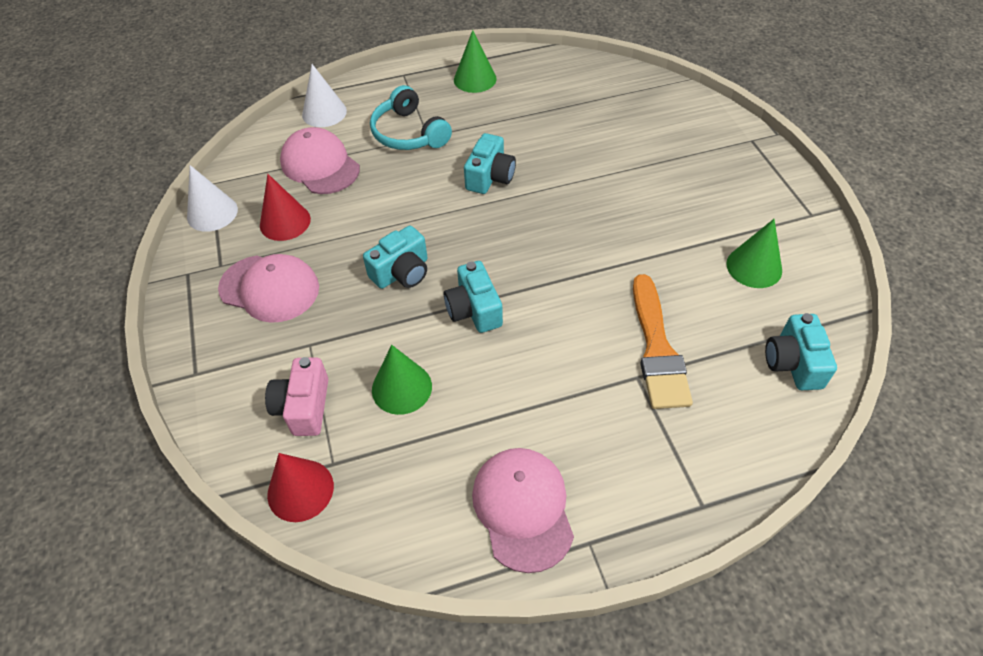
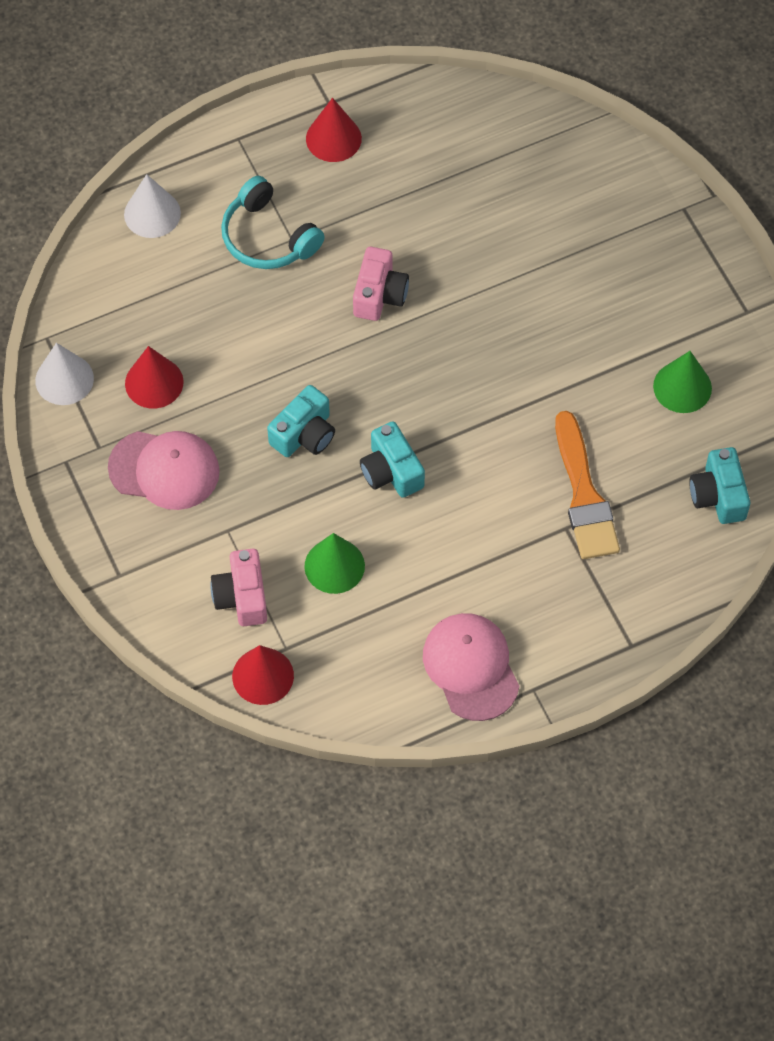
camera: 10 degrees left, 10 degrees up
pink cap [280,127,360,194] -> none
green cone [454,30,497,93] -> red cone [306,98,362,162]
turquoise camera [464,133,516,194] -> pink camera [353,247,409,321]

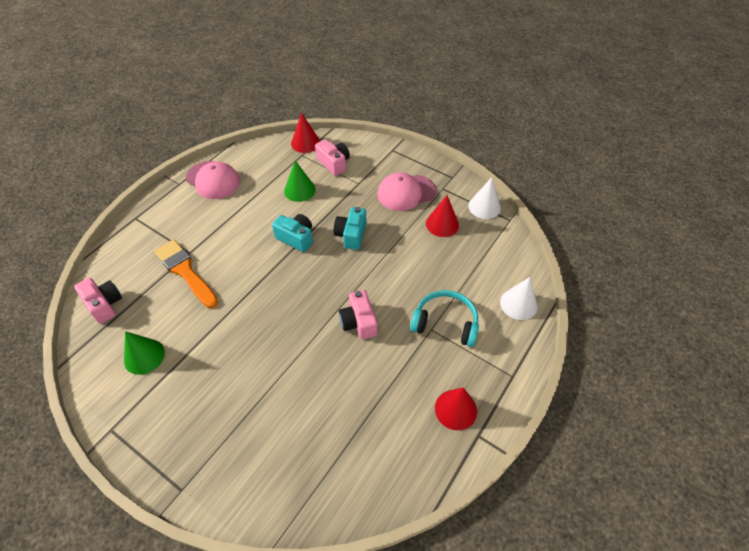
camera: 150 degrees right, 10 degrees down
turquoise camera [689,447,750,524] -> pink camera [74,278,122,324]

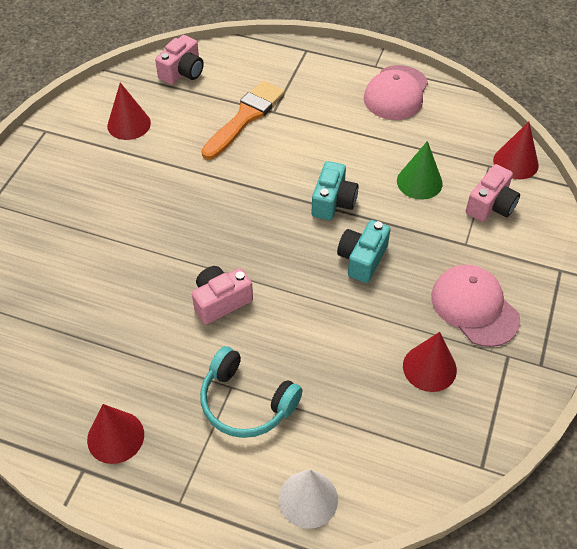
camera: 75 degrees right, 0 degrees up
green cone [124,331,165,375] -> red cone [107,83,151,140]
turquoise camera [334,207,366,250] -> turquoise camera turned 60 degrees counterclockwise [337,220,390,283]
turquoise headphones [410,290,479,347] -> turquoise headphones turned 120 degrees clockwise [200,346,302,438]
white cone [468,177,501,219] -> none

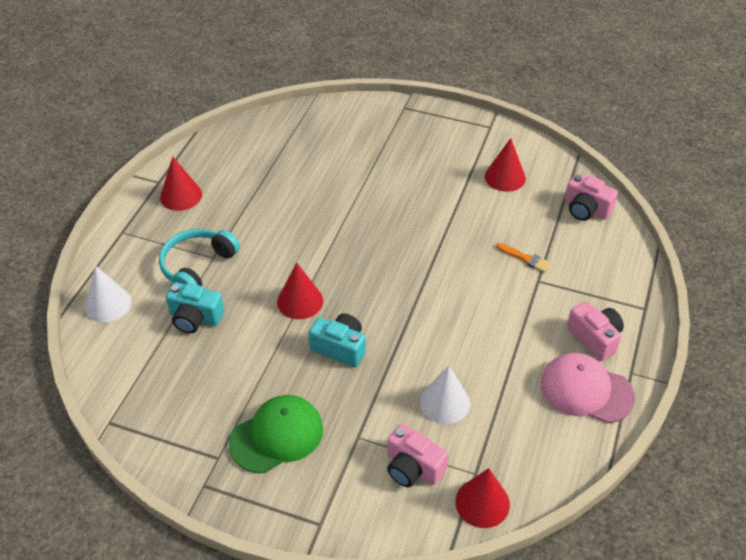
camera: 90 degrees right, 5 degrees down
pink camera [192,266,253,324] -> pink camera moved to [567,301,624,361]
orange brush [202,80,285,160] -> orange brush [496,243,551,273], size x0.47
turquoise camera [312,161,359,220] -> turquoise camera moved to [166,282,224,334]
green cone [397,141,443,200] -> white cone [420,366,470,424]
red cone [403,332,457,392] -> red cone moved to [277,263,323,319]
pink cap [431,265,520,347] -> green cap [229,395,323,473]

